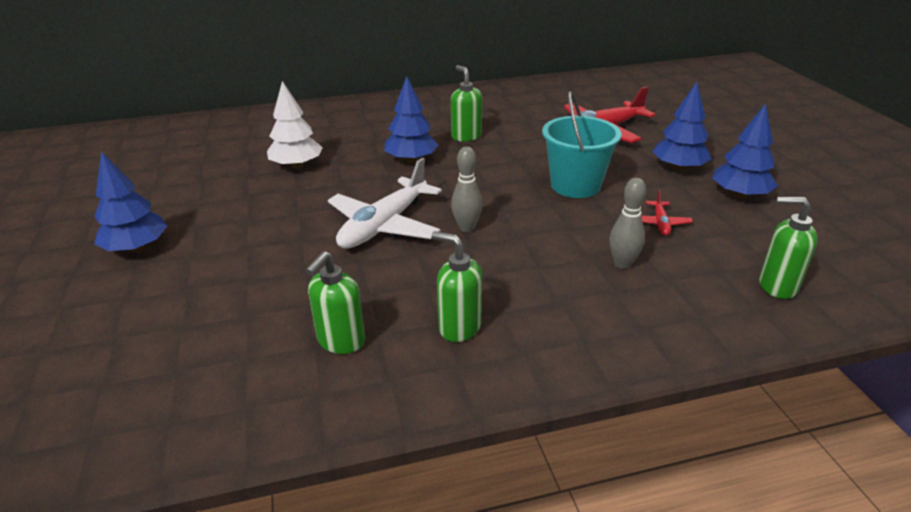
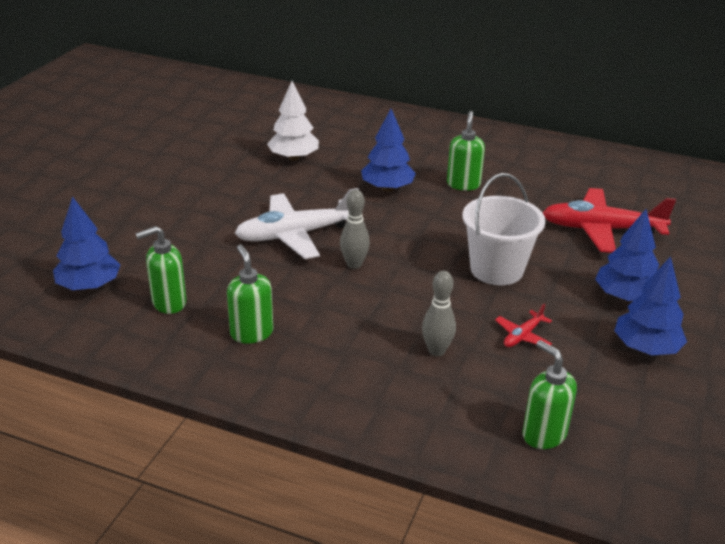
camera: 35 degrees right, 0 degrees up
blue tree [94,151,167,252] -> blue tree moved to [53,196,121,290]
turquoise bucket [542,91,622,198] -> white bucket [463,173,546,285]

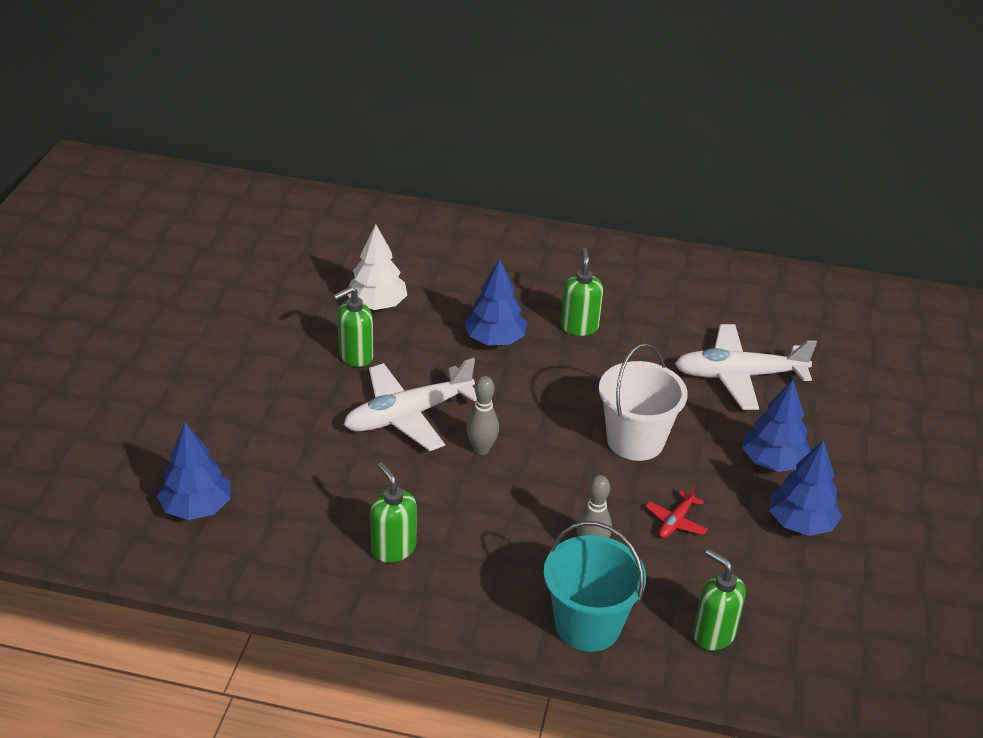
camera: 10 degrees left, 5 degrees up
green soap dispenser [135,226,187,314] -> green soap dispenser moved to [333,286,374,367]
red plane [543,188,676,253] -> white plane [675,324,817,410]
none -> turquoise bucket [544,521,646,652]

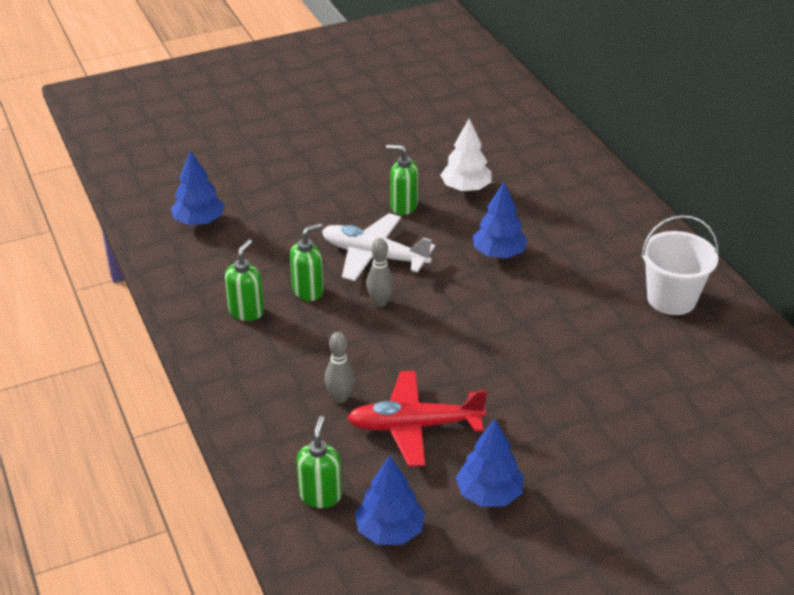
camera: 55 degrees right, 0 degrees up
turquoise bucket [544,521,646,652] -> none
green soap dispenser [560,248,603,336] -> green soap dispenser moved to [290,223,324,301]
white bucket [599,343,688,461] -> white bucket moved to [641,215,719,315]
red plane [645,485,708,538] -> red plane [347,371,487,467], size x2.21
white plane [675,324,817,410] -> none
blue tree [742,380,811,472] -> blue tree moved to [355,455,425,545]

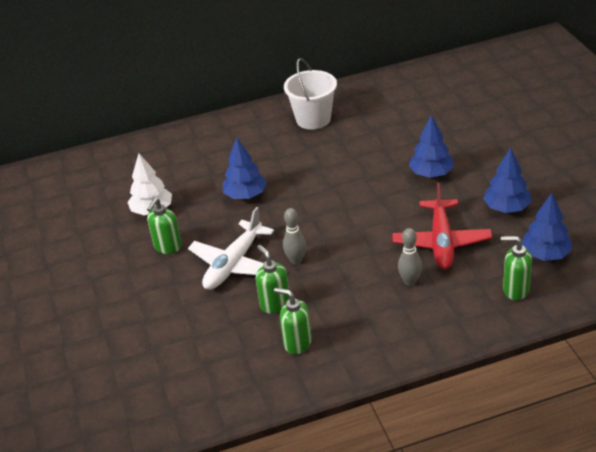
camera: 80 degrees left, 0 degrees up
blue tree [171,150,225,225] -> blue tree moved to [409,115,454,178]

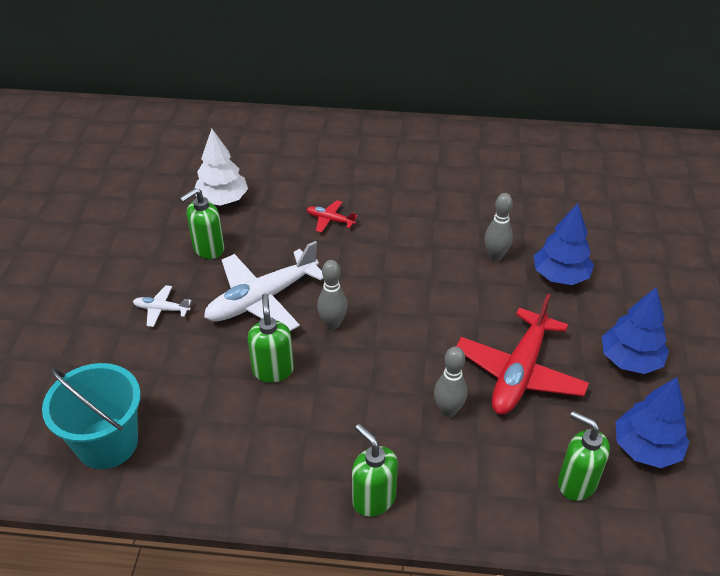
camera: 20 degrees right, 5 degrees up
blue tree [222,137,267,199] -> red plane [307,200,358,233]
green soap dispenser [274,288,312,354] -> green soap dispenser moved to [352,424,398,517]
white bucket [284,58,337,129] -> none
none -> turquoise bucket [42,363,141,469]
none -> white plane [133,285,191,327]
none -> grey bowling pin [484,193,513,261]

